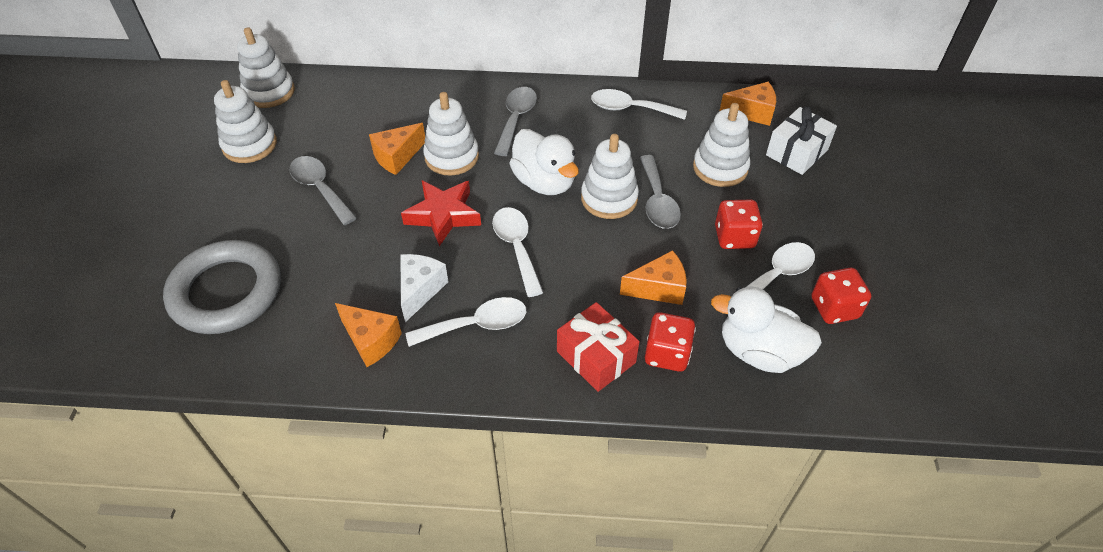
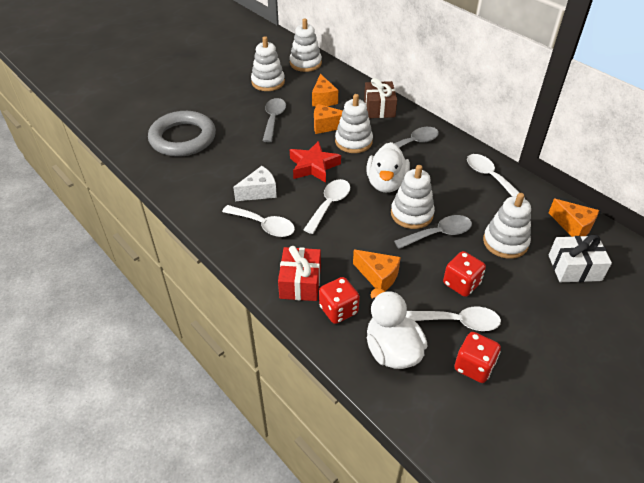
camera: 45 degrees right, 5 degrees down
orange cheese [335,303,402,367] -> orange cheese moved to [312,74,338,106]
grey spoon [640,155,681,229] -> grey spoon turned 150 degrees counterclockwise [394,215,472,249]
none -> brown gift [364,78,397,118]

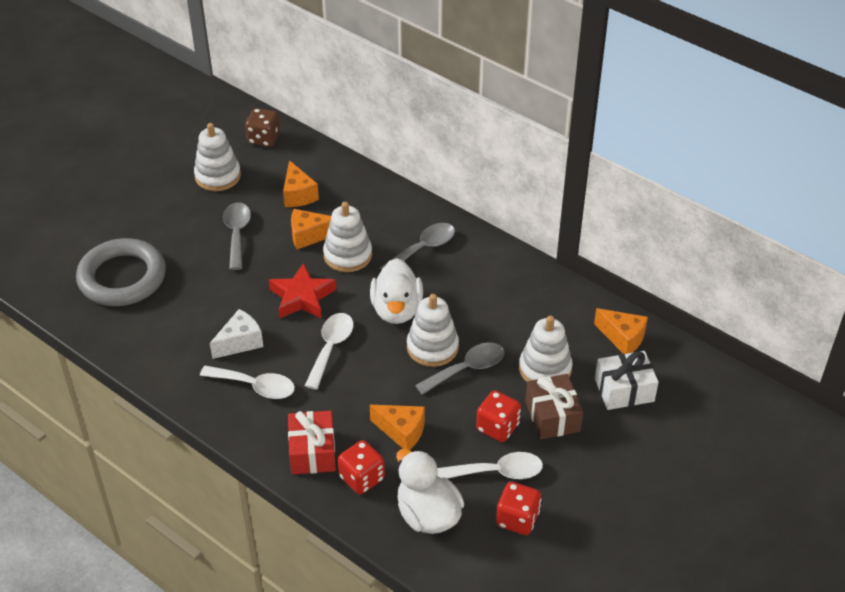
camera: 10 degrees left, 0 degrees up
white stacking toy [290,18,322,72] -> brown dice [245,108,280,147]
brown gift [364,78,397,118] -> brown gift moved to [525,374,583,440]
white spoon [467,154,525,199] -> none

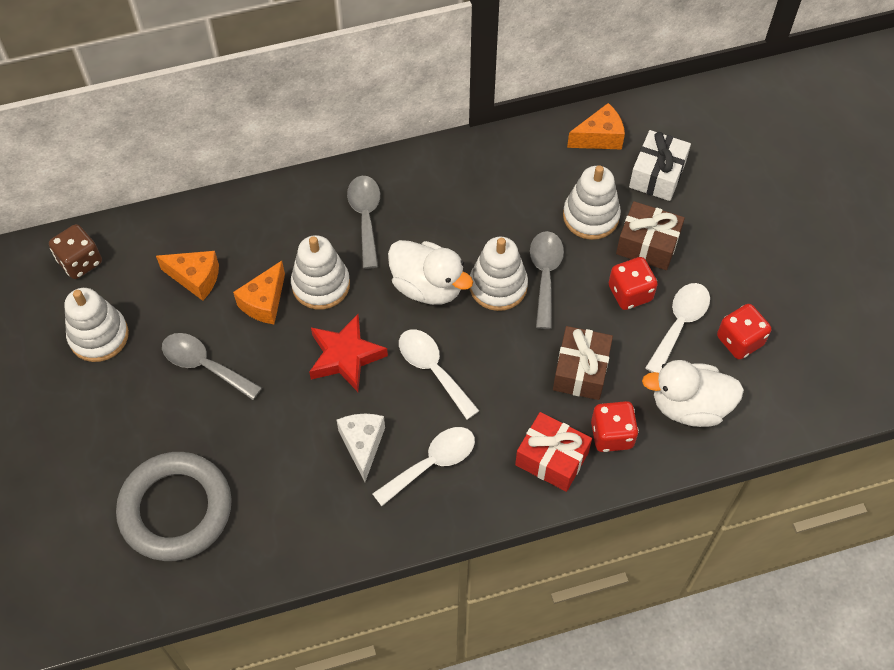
camera: 55 degrees left, 15 degrees up
orange cheese [370,405,425,450] -> brown gift [553,326,613,400]

